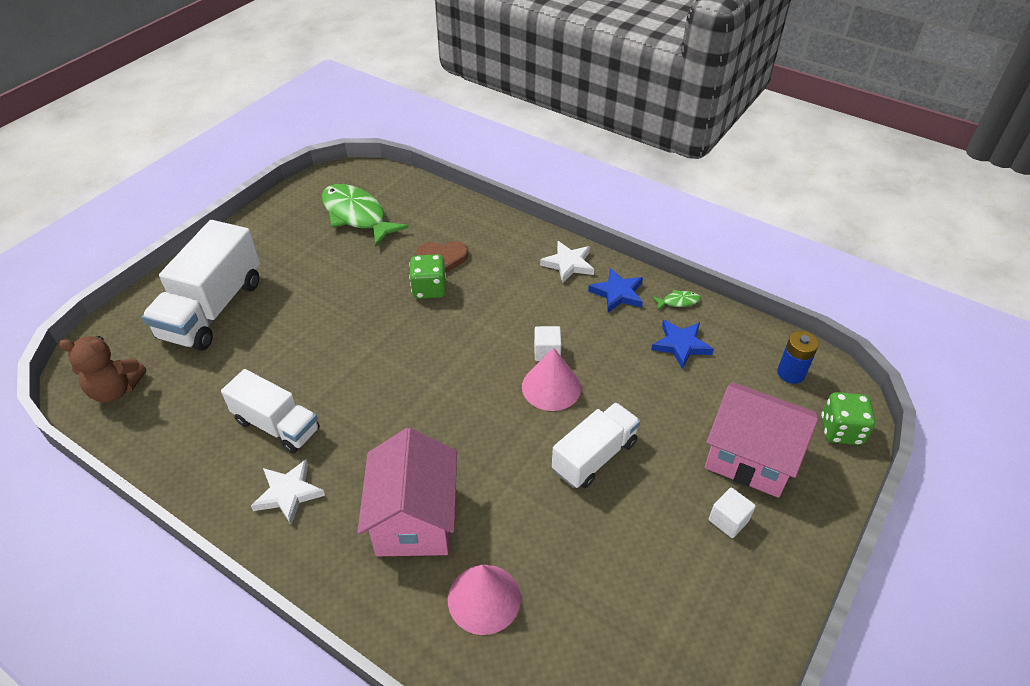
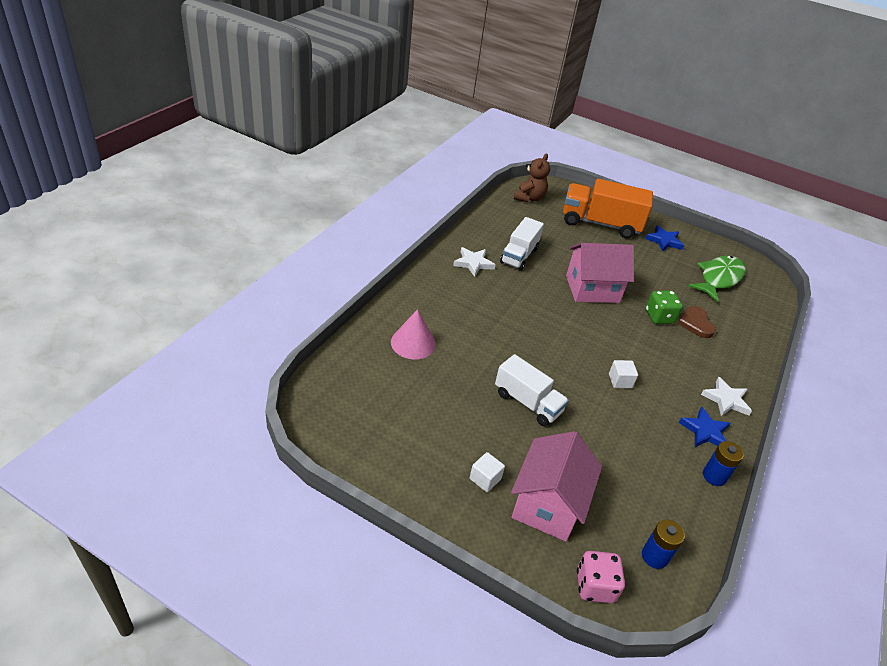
camera: 80 degrees right, 5 degrees down
brown teddy bear [59,336,146,403] -> brown teddy bear turned 150 degrees counterclockwise [514,154,550,202]
white truck [142,220,260,351] -> orange truck [563,179,653,239]
pink house [357,428,457,556] -> pink house moved to [566,243,634,303]
pink cone [522,348,581,411] -> none
blue star [651,320,714,369] -> blue star moved to [645,225,685,252]
green fish [652,290,700,309] -> blue battery [703,441,744,486]
green dice [821,392,875,445] -> pink dice [577,551,625,603]

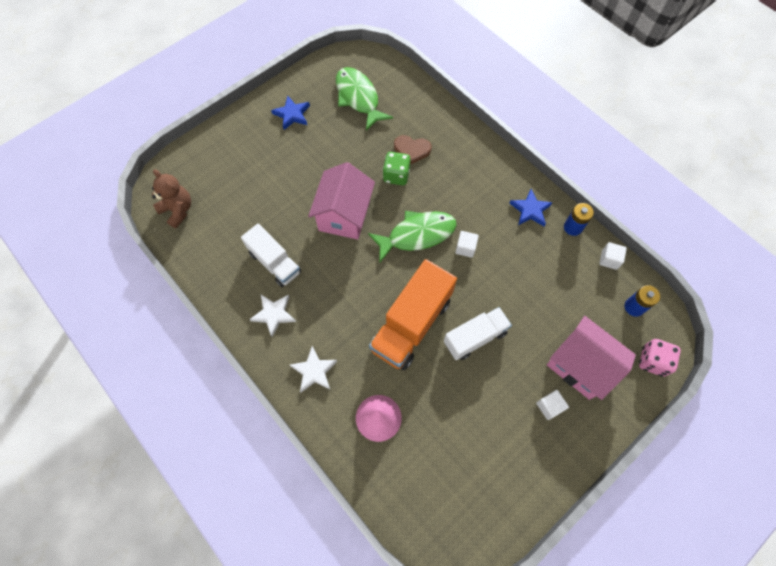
camera: 65 degrees left, 25 degrees up
orange truck [563,179,653,239] -> orange truck moved to [369,259,457,370]
white star [701,377,752,416] -> white star moved to [290,346,337,392]
none -> green fish [368,211,457,262]
none -> white cube [599,242,627,270]

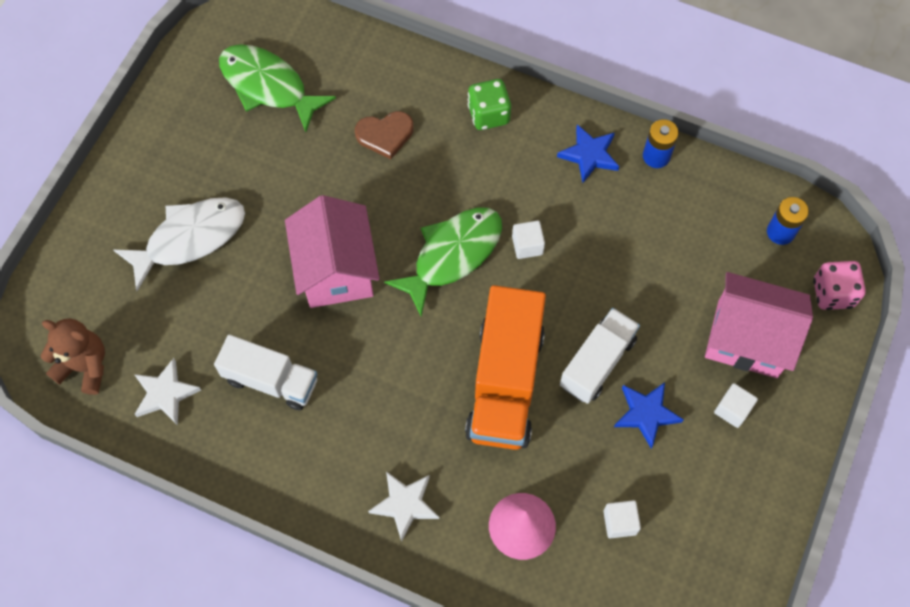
camera: 25 degrees left, 0 degrees up
white star [249,294,296,337] -> white star moved to [134,358,201,425]
blue star [271,95,310,130] -> blue star moved to [614,382,684,449]
green dice [383,152,411,185] -> green dice moved to [468,79,511,130]
white cube [599,242,627,270] -> white cube moved to [603,500,641,538]
none -> white fish [114,198,245,291]

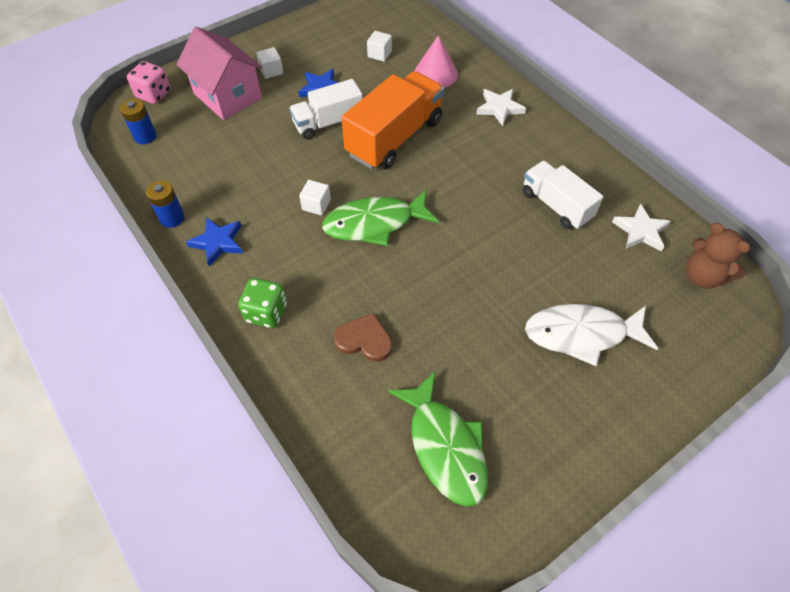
camera: 150 degrees left, 10 degrees down
pink house [285,195,380,308] -> none

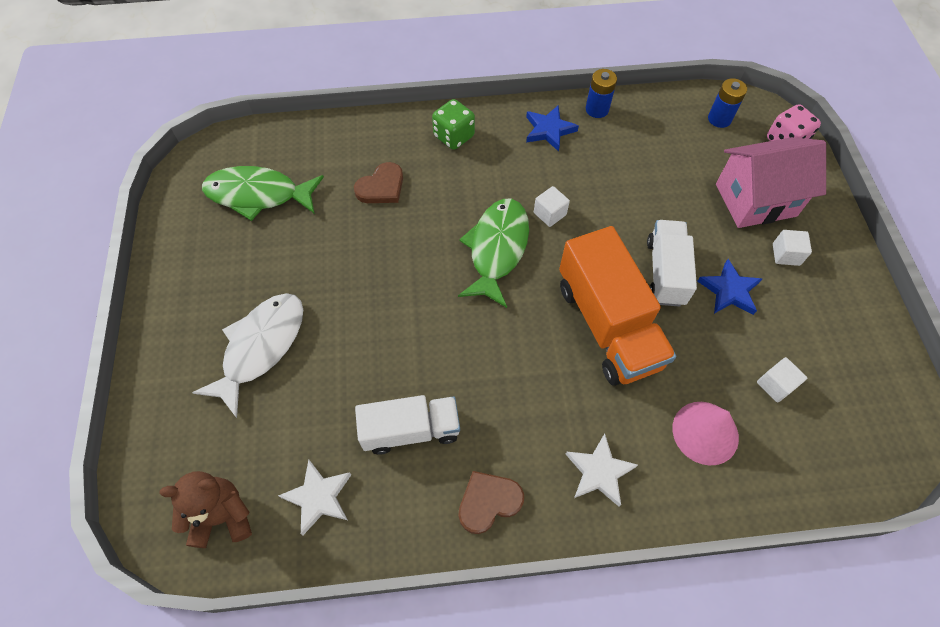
camera: 120 degrees right, 5 degrees up
none -> brown heart [458,471,524,534]

